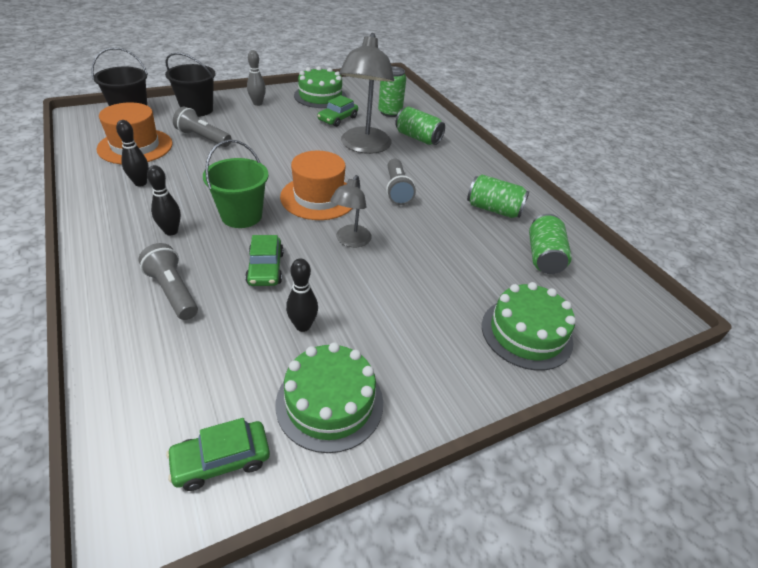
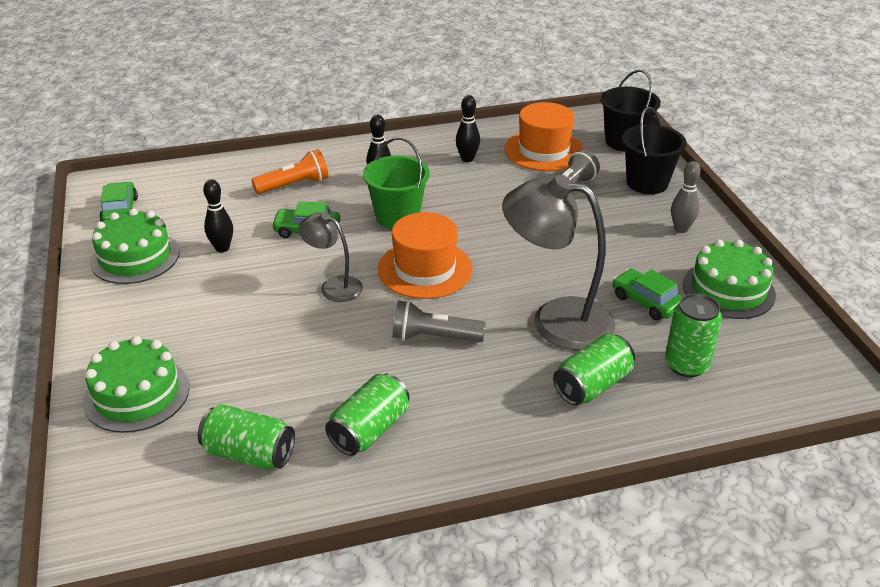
camera: 105 degrees right, 5 degrees down
grey flashlight [138,243,198,320] -> orange flashlight [251,149,328,194]

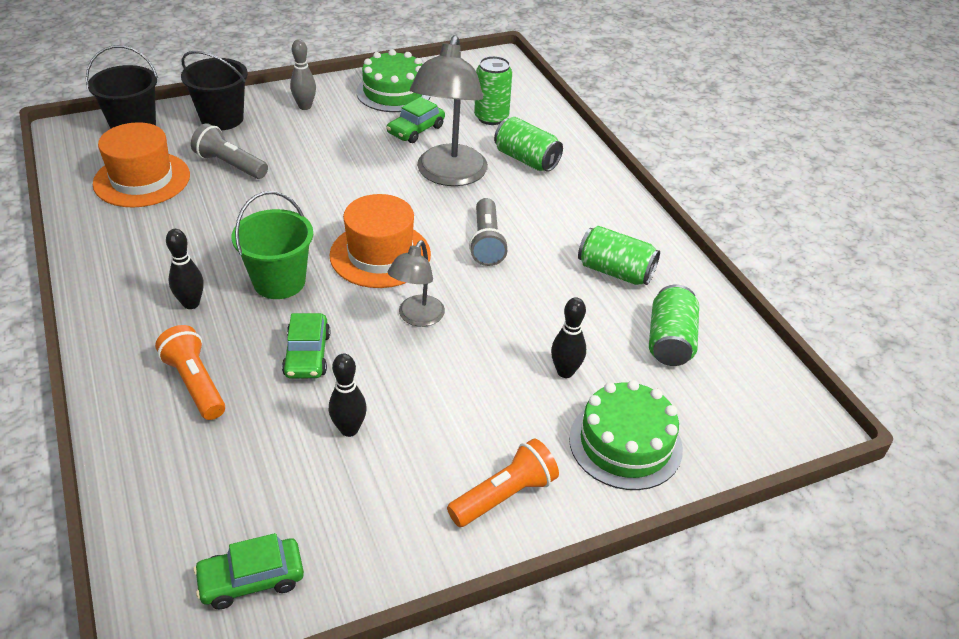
camera: 100 degrees left, 5 degrees up
green cake [90,208,180,284] -> none
black bowling pin [456,95,480,162] -> black bowling pin moved to [551,297,586,378]
none -> orange flashlight [447,438,559,527]

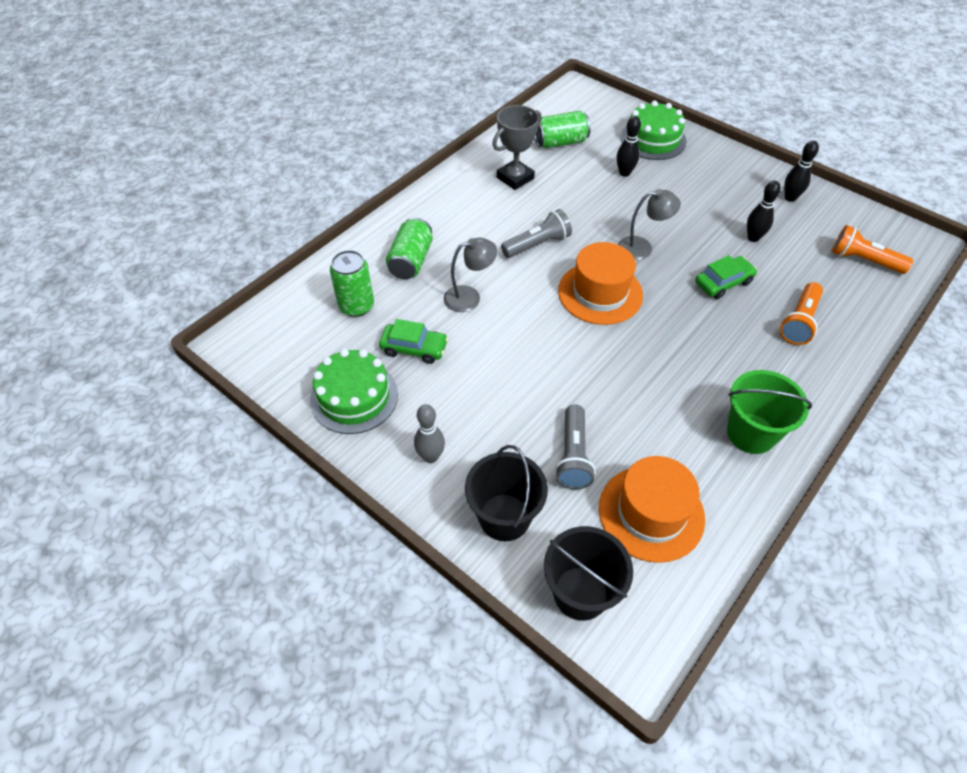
camera: 115 degrees left, 10 degrees up
black bowling pin [166,229,204,309] -> black bowling pin moved to [784,141,819,202]
green car [193,533,304,609] -> none
green bucket [232,191,313,299] -> green bucket moved to [727,370,812,454]
grey lamp [410,35,488,186] -> grey lamp [444,238,498,312], size x0.54
orange flashlight [447,438,559,527] -> orange flashlight moved to [831,225,913,274]
green can [578,226,660,285] -> grey trophy [492,105,542,190]

